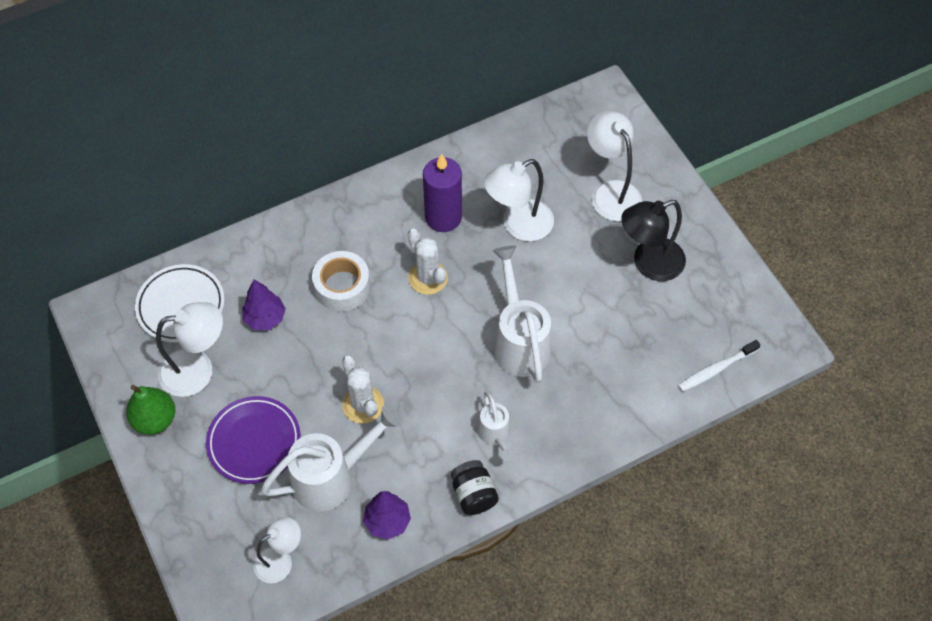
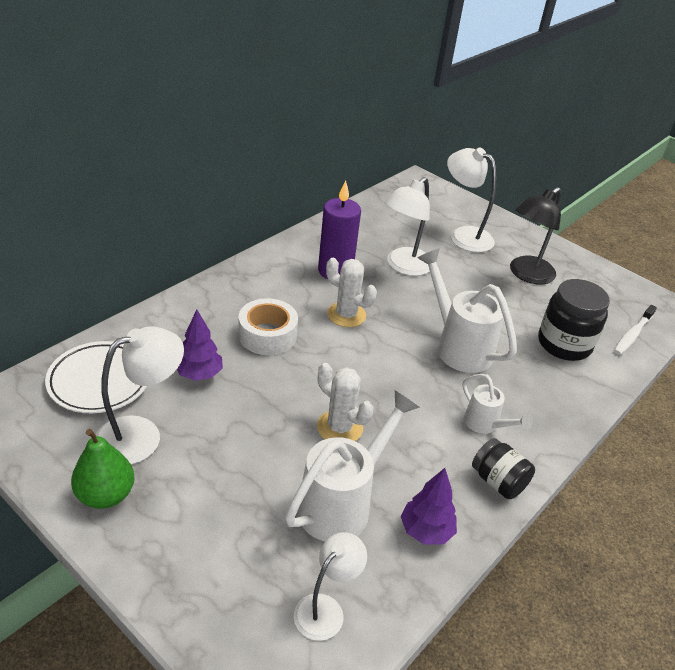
camera: 25 degrees left, 20 degrees down
purple plate [206,396,301,484] -> none
none -> black jar [538,279,610,361]

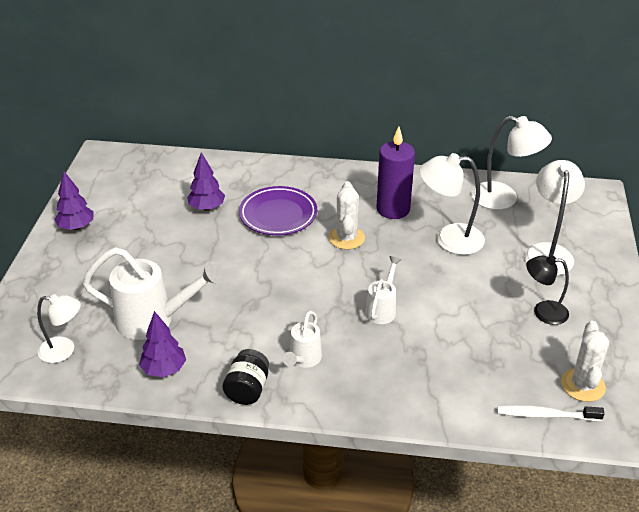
camera: 60 degrees right, 0 degrees up
white plate [45,341,147,413] -> none
green pear [71,429,135,509] -> purple tree [54,171,94,230]
white lamp [96,326,184,464] -> white lamp moved to [471,116,552,210]
white tape [238,298,298,355] -> purple plate [239,186,317,235]
white cactus [317,363,374,441] -> white cactus moved to [561,321,609,402]
white watering can [417,248,517,373] -> white watering can [365,256,402,324], size x0.55
black lamp [510,187,561,284] -> black lamp [526,255,569,325], size x0.65
black jar [538,279,610,361] -> none

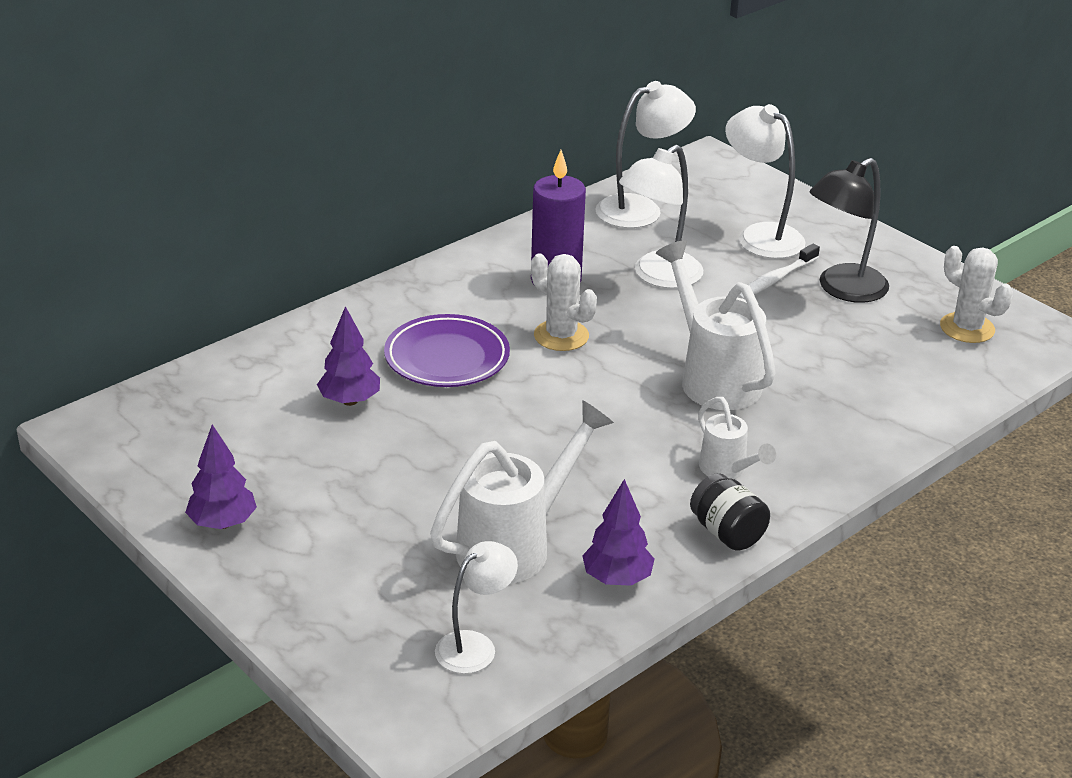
camera: 50 degrees left, 5 degrees down
white watering can [365,256,402,324] -> white watering can [656,240,775,410], size x1.82
white toothbrush [497,405,605,421] -> white toothbrush moved to [737,244,820,299]
black lamp [526,255,569,325] -> black lamp [809,158,889,303], size x1.54

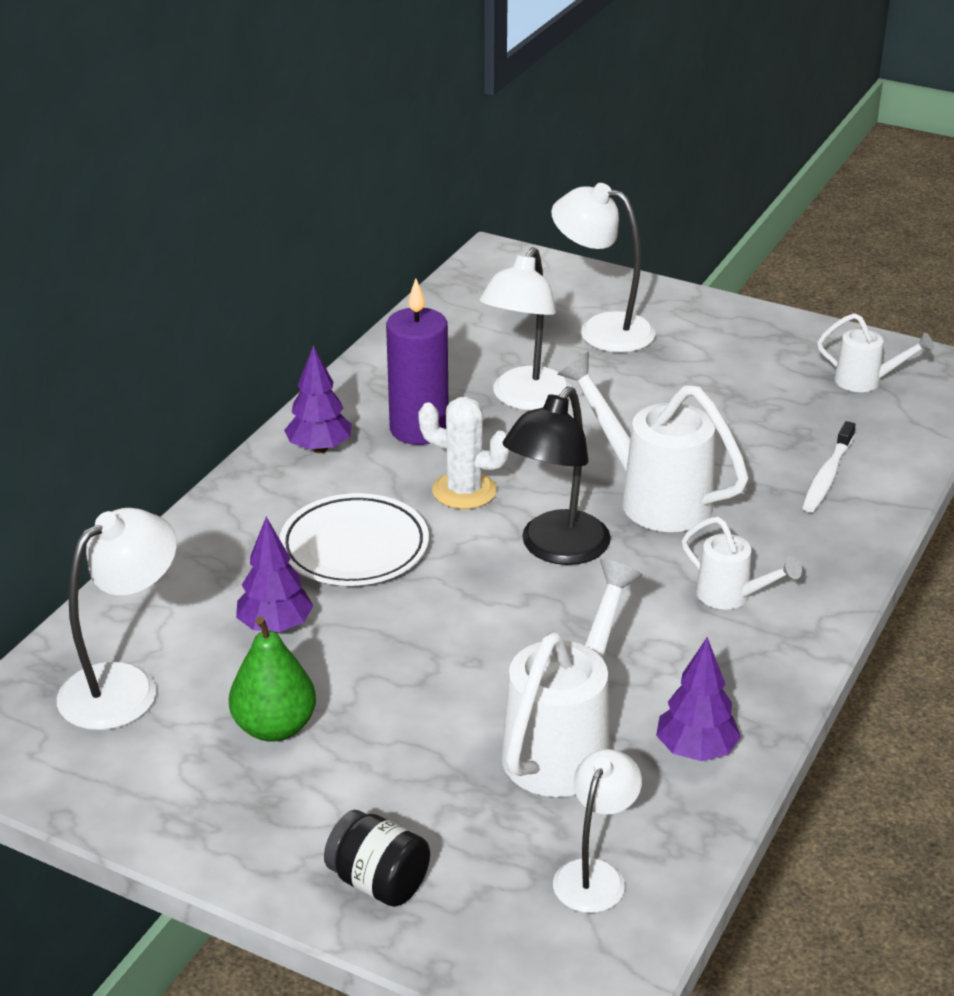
camera: 20 degrees left, 0 degrees up
purple tree [185,424,257,529] -> purple tree moved to [284,345,352,453]
purple plate [384,314,510,387] -> white plate [279,493,429,586]
white lamp [595,81,696,228] -> white lamp moved to [57,508,177,730]
black jar [690,473,770,551] -> black jar moved to [324,810,430,907]
white toothbrush [737,244,820,299] -> white toothbrush moved to [802,421,856,513]
black lamp [809,158,889,303] -> black lamp moved to [503,386,611,565]
white cactus [940,246,1013,343] -> white watering can [817,313,934,392]
none -> green pear [229,616,316,742]

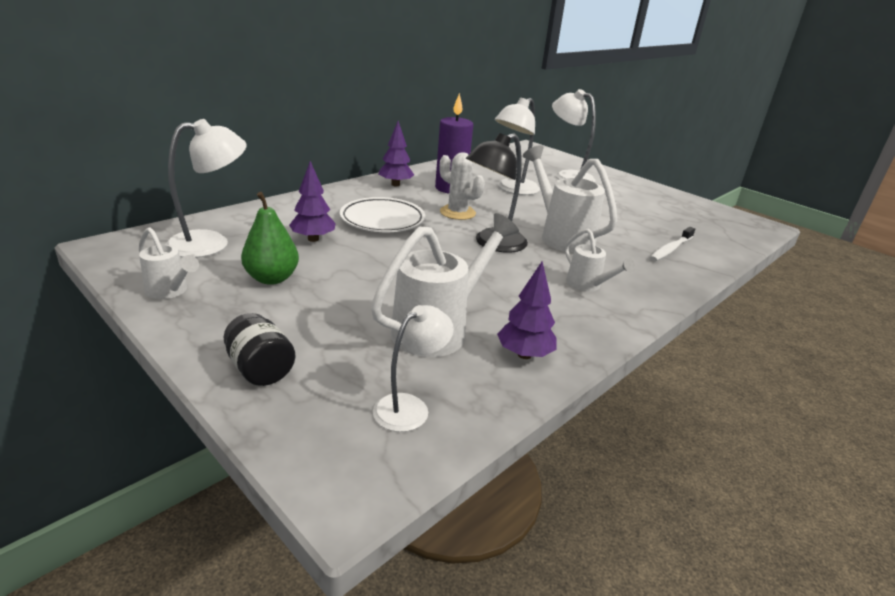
camera: 15 degrees right, 5 degrees down
white watering can [817,313,934,392] -> white watering can moved to [139,227,199,299]

